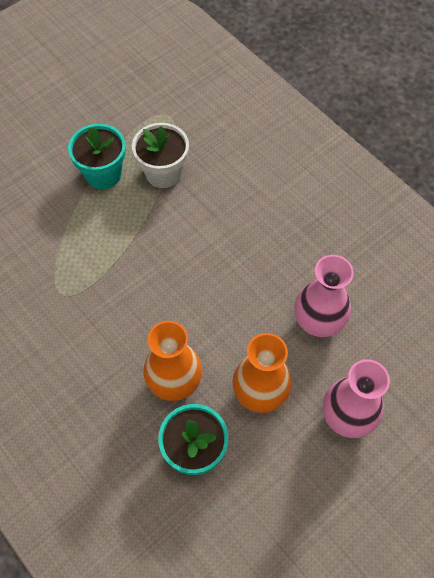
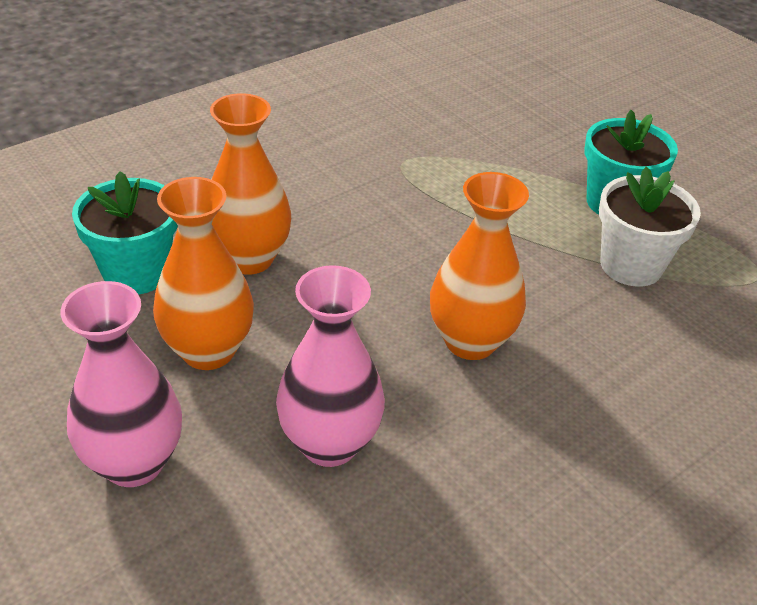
camera: 90 degrees right, 20 degrees down
none -> orange vase [430,172,529,360]

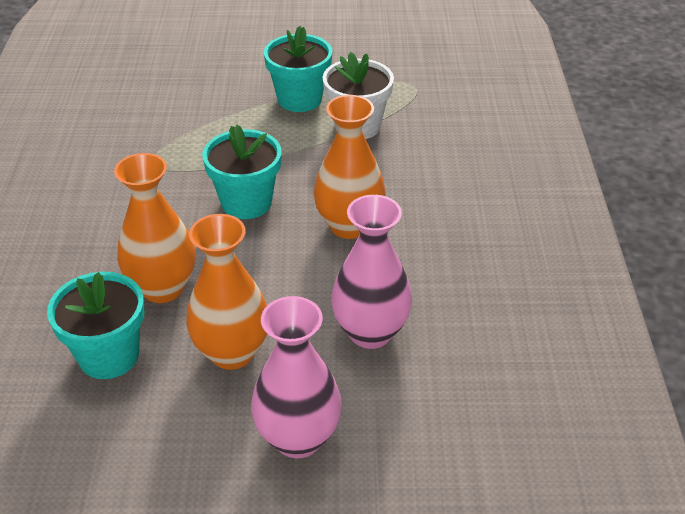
camera: 50 degrees left, 0 degrees up
none -> turquoise flower pot [202,125,282,219]

